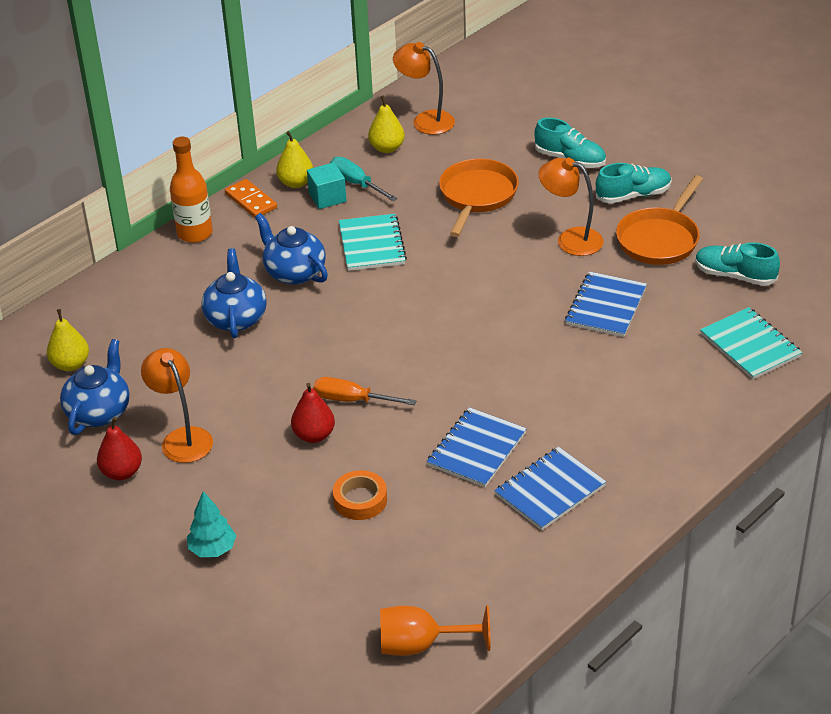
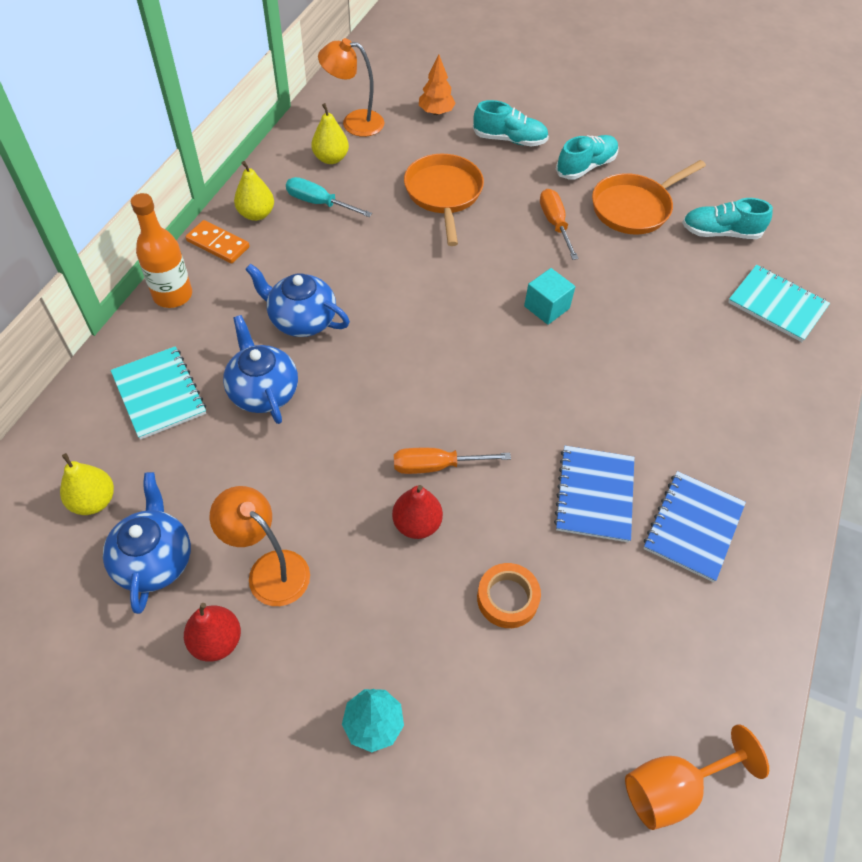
camera: 25 degrees left, 15 degrees up
turquoise cube [307,162,347,209] -> turquoise cube moved to [524,268,575,325]
turquoise notebook [339,214,407,271] -> turquoise notebook moved to [111,346,206,440]
orange lamp [538,158,603,256] -> orange screwdriver [540,189,579,260]
blue notebook [565,271,647,337] -> none
orange pan [616,175,703,265] -> orange pan turned 45 degrees clockwise [592,160,706,235]
none -> orange tree [419,55,456,115]

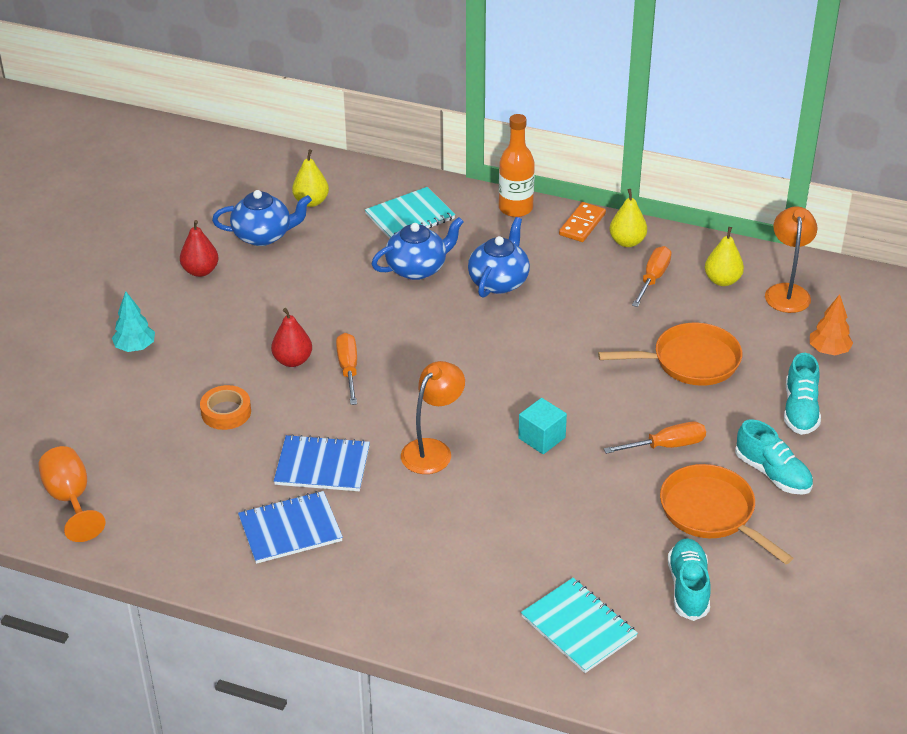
camera: 90 degrees right, 15 degrees down
orange lamp [210,486,310,606] -> orange lamp moved to [401,361,465,474]
turquoise screwdriver [286,177,372,217] -> orange screwdriver [632,246,672,307]
blue notebook [643,471,746,582] -> blue notebook turned 45 degrees counterclockwise [238,491,343,564]
turquoise notebook [728,265,830,342] -> turquoise notebook turned 75 degrees counterclockwise [521,578,638,673]

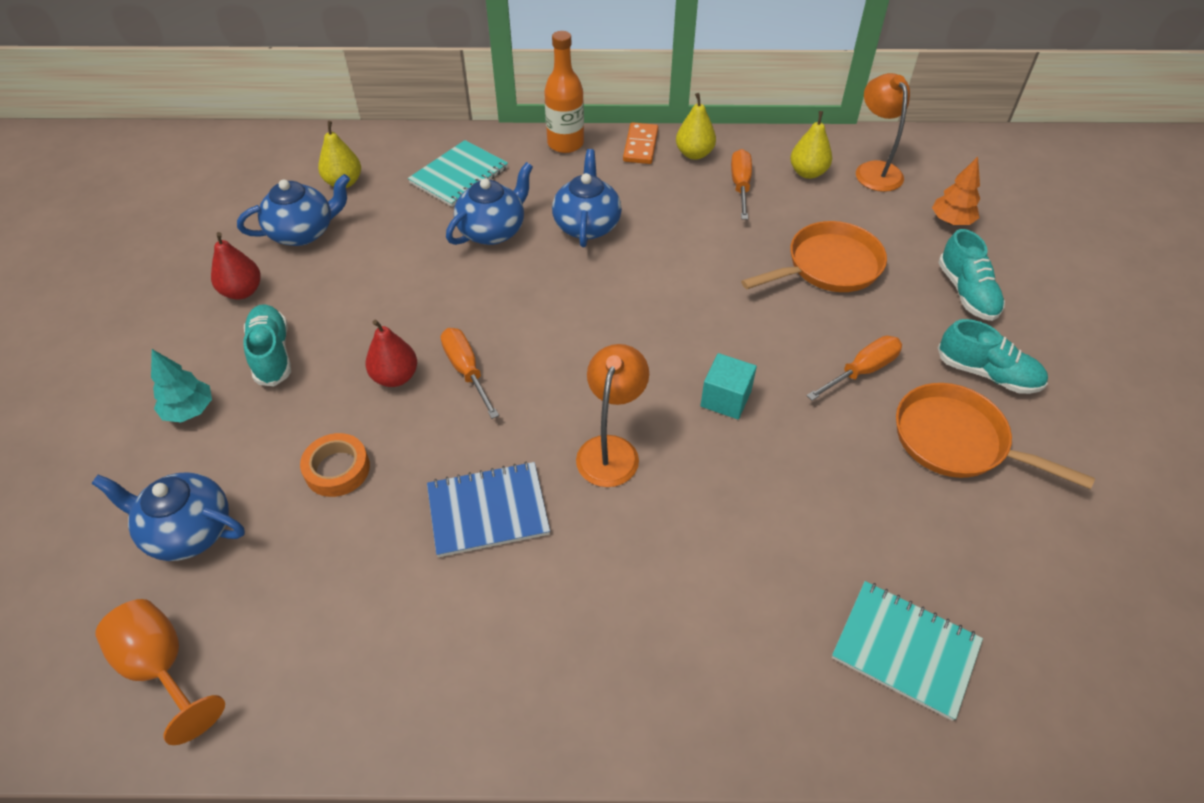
camera: 20 degrees left, 10 degrees up
blue notebook [238,491,343,564] -> none
turquoise shoe [668,538,711,621] -> turquoise shoe moved to [243,304,291,387]
none -> blue teapot [91,472,245,561]

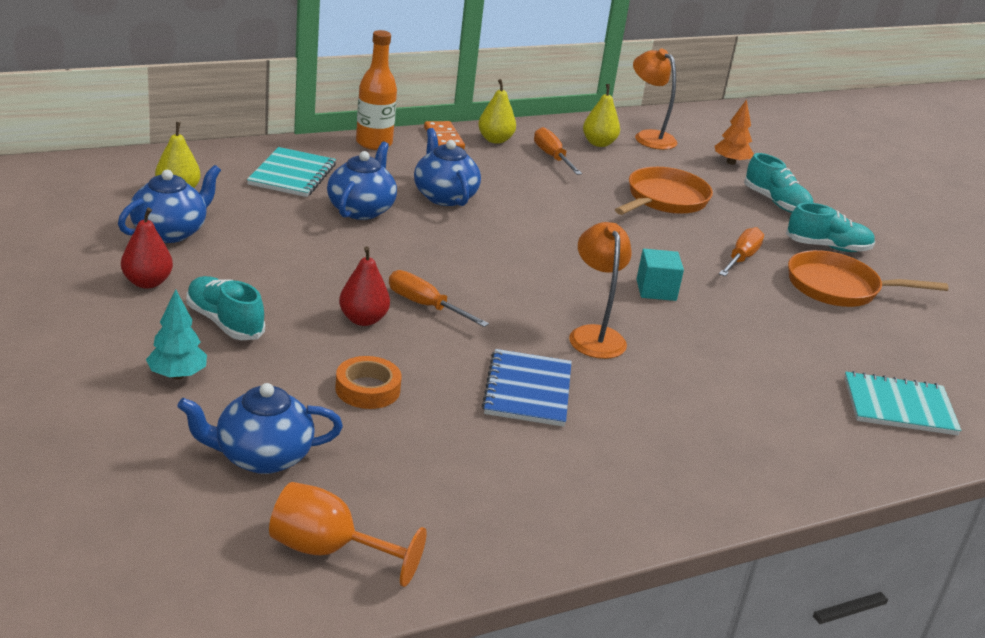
camera: 30 degrees left, 20 degrees down
blue notebook [427,462,550,557] -> blue notebook turned 45 degrees counterclockwise [482,349,572,427]

